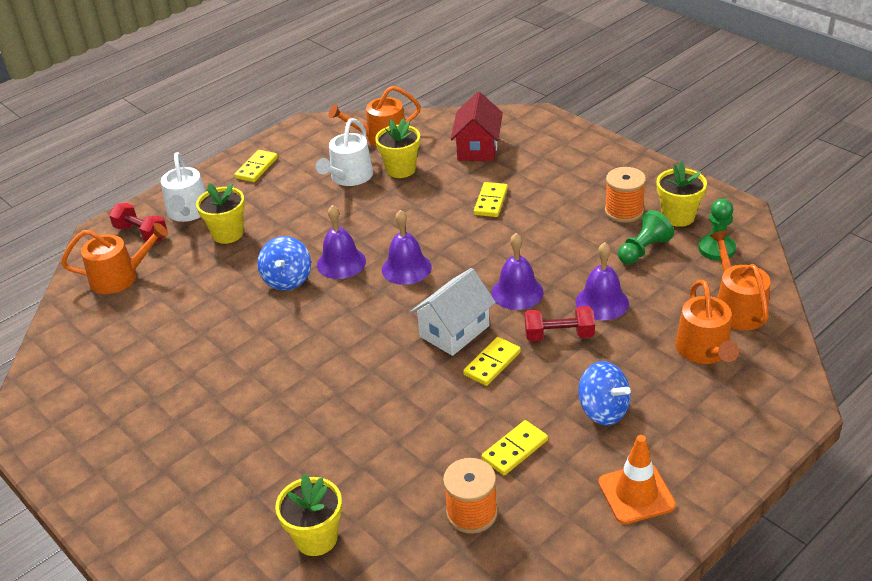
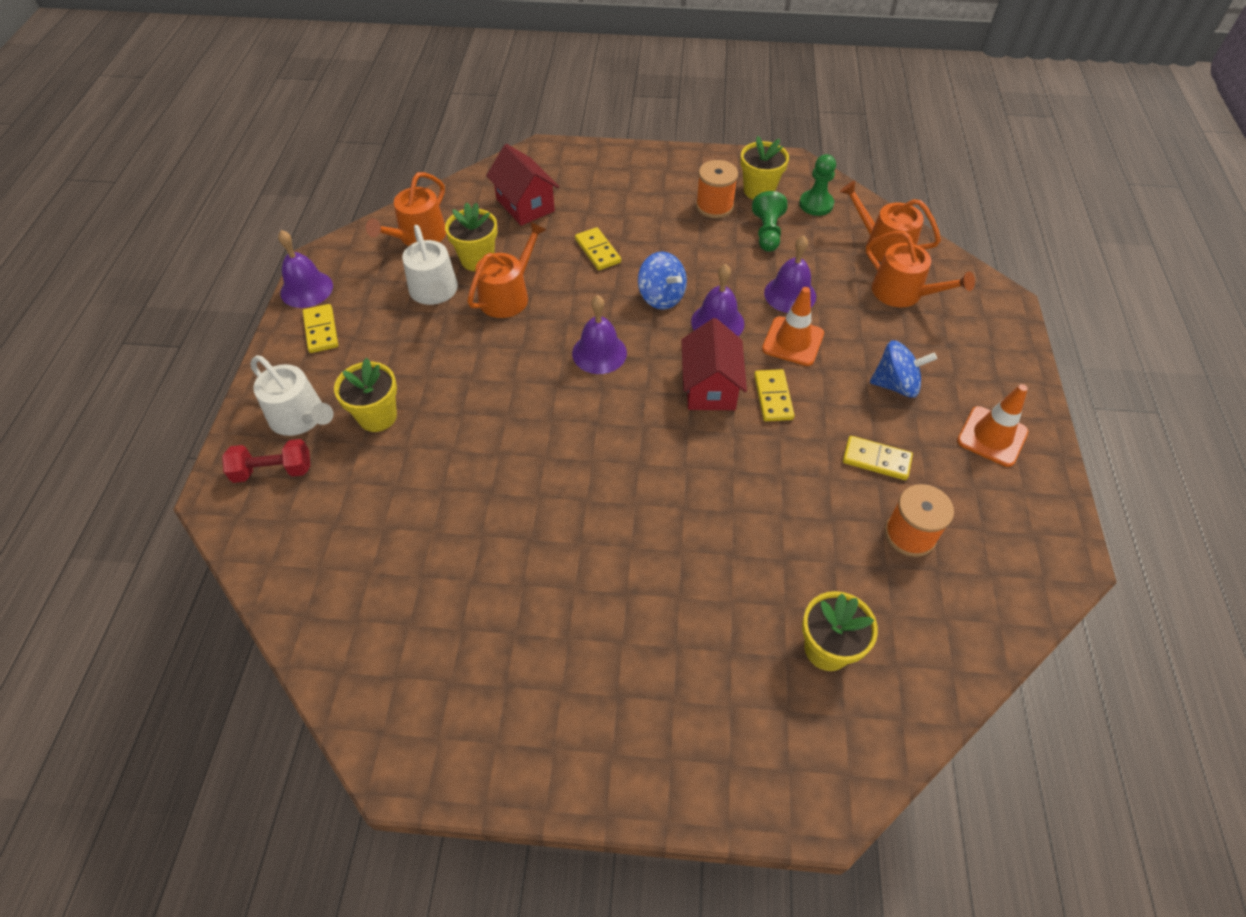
camera: 45 degrees left, 15 degrees up
orange watering can [61,223,168,294] -> orange watering can moved to [467,221,546,318]
blue spinning top [257,236,311,291] -> blue spinning top moved to [638,252,687,310]
purple bell [317,205,366,279] -> purple bell moved to [278,230,333,308]
white house [410,268,496,356] -> red house [681,318,747,410]
yellow domino [482,420,548,475] -> yellow domino turned 75 degrees counterclockwise [843,436,913,480]
red dumbbell [525,306,595,342] -> orange traffic cone [762,287,824,366]

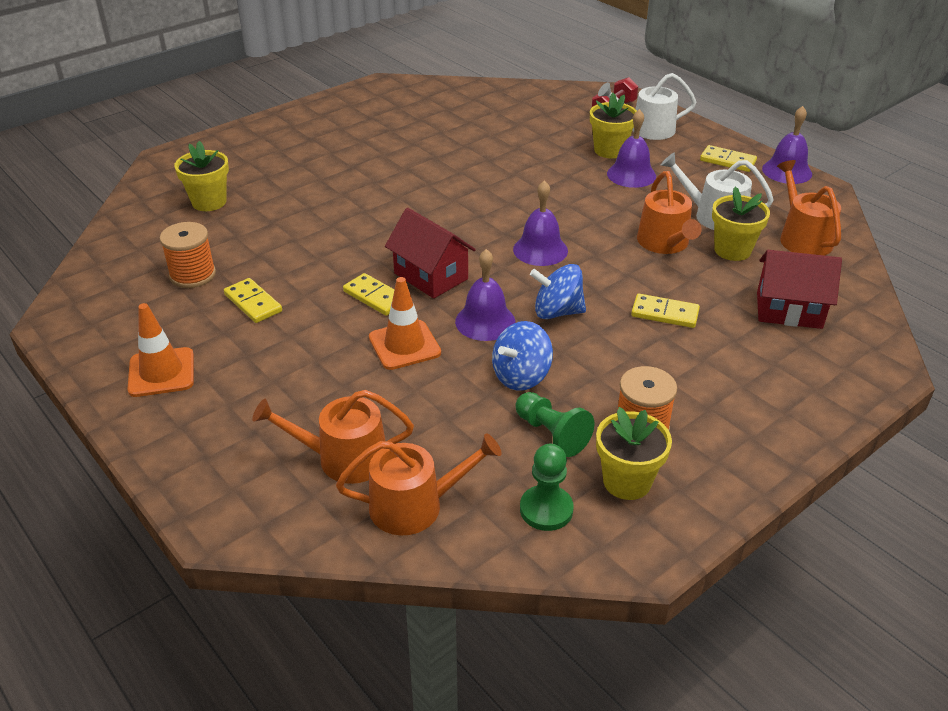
camera: 135 degrees right, 15 degrees down
purple bell [764,235,816,313] -> purple bell moved to [607,109,656,188]
yellow domino [843,436,913,480] -> yellow domino turned 75 degrees clockwise [224,278,282,323]
blue spinning top [870,340,937,398] -> blue spinning top moved to [492,321,553,391]

